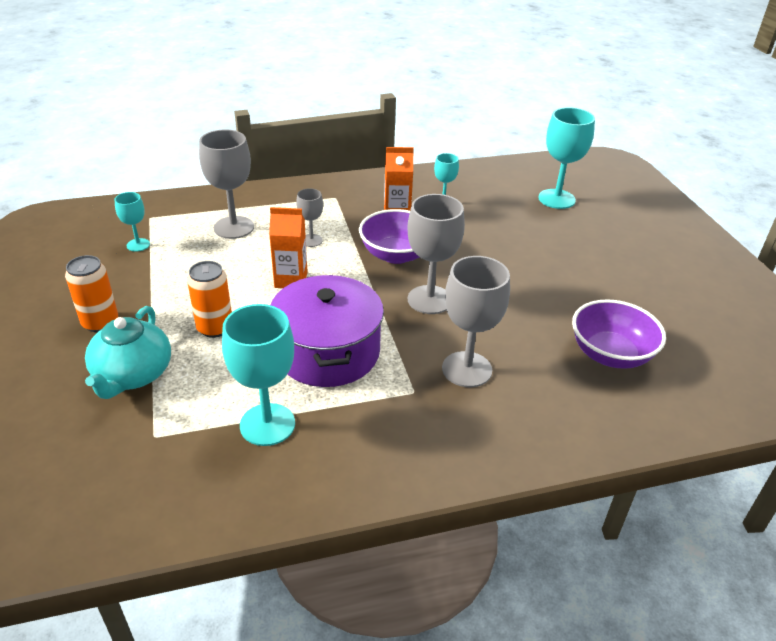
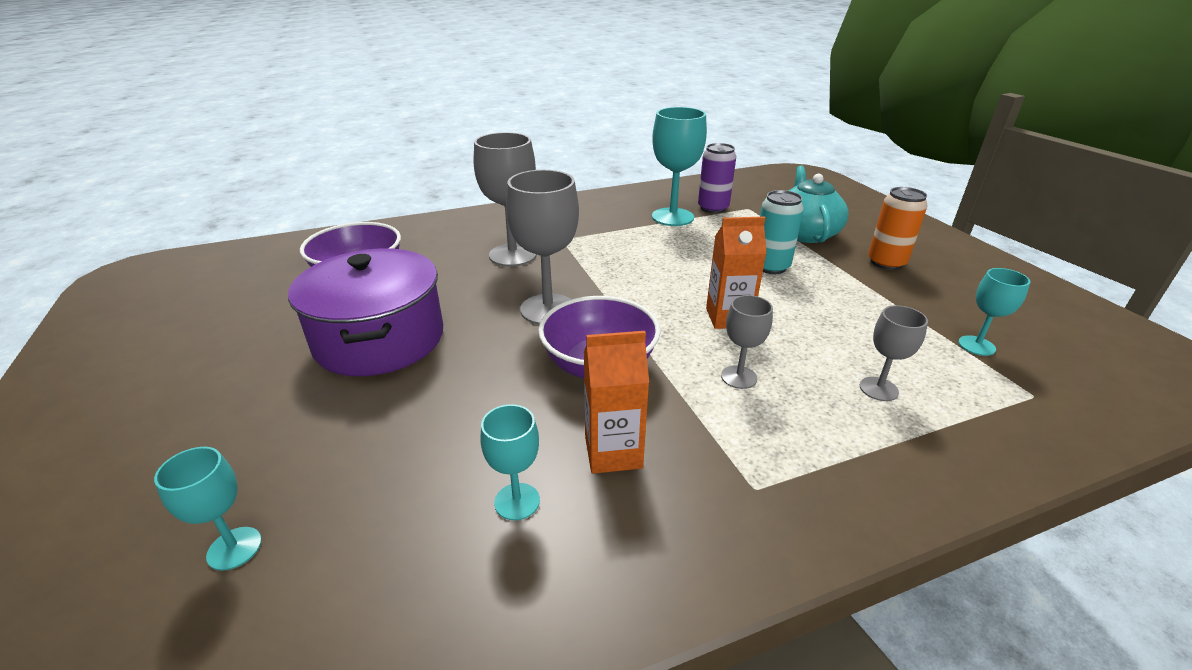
camera: 175 degrees right, 5 degrees down
orange can [187,261,232,338] -> turquoise can [760,190,804,274]
grey goblet [199,130,254,239] -> grey goblet [860,305,928,401], size x0.54
purple pot [271,275,384,387] -> purple pot moved to [288,248,443,376]
turquoise goblet [538,107,595,209] -> turquoise goblet [154,447,262,571], size x0.54
none -> purple can [698,143,736,214]

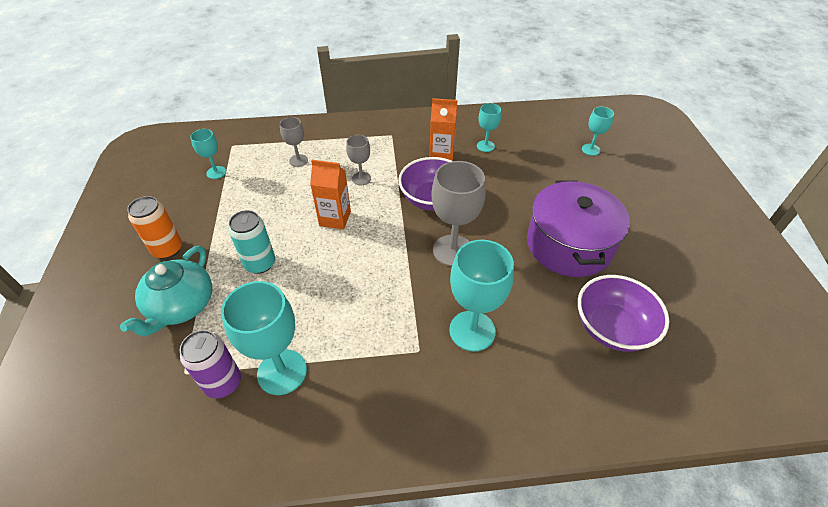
camera: 165 degrees left, 15 degrees up
grey goblet [474,132,537,267] -> turquoise goblet [449,240,514,352]

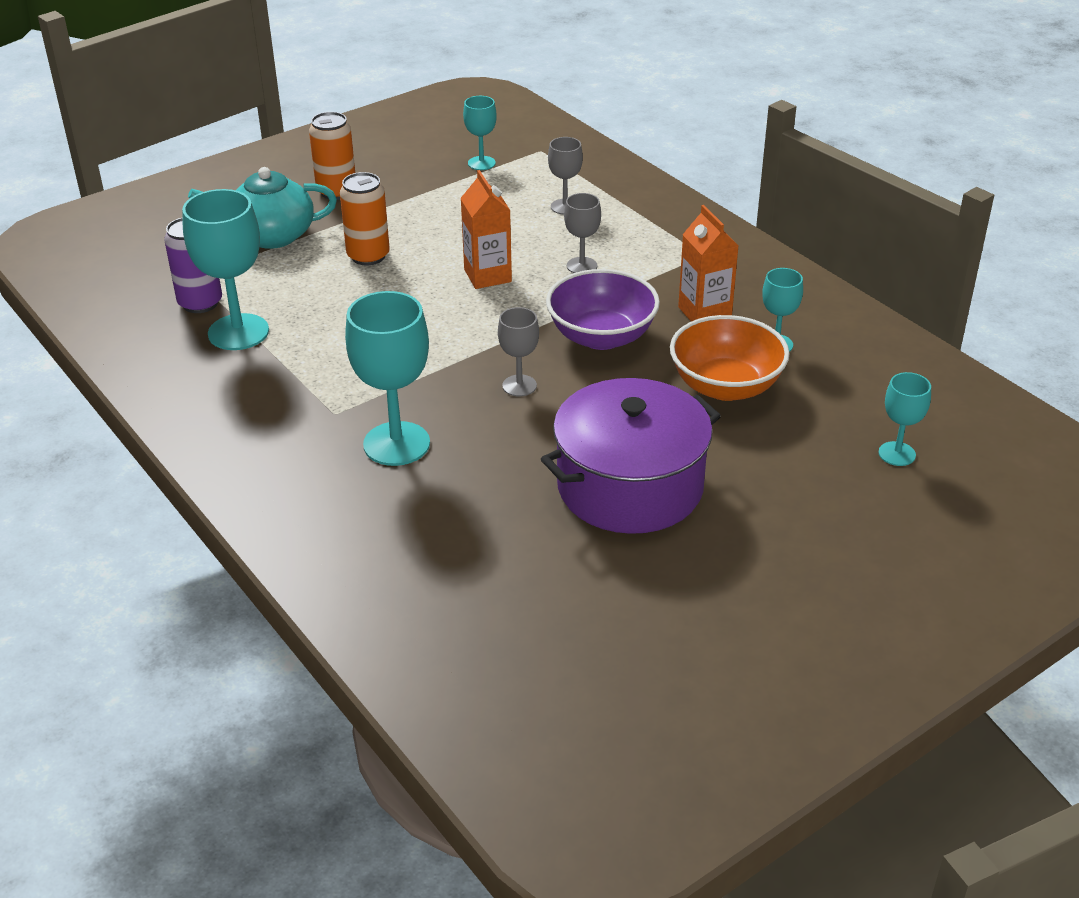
camera: 60 degrees right, 10 degrees down
turquoise can [228,210,275,274] -> orange can [340,172,390,265]
grey goblet [431,161,486,266] -> grey goblet [498,307,539,397], size x0.54
purple bowl [578,275,669,352] -> none
none -> orange bowl [670,315,790,401]

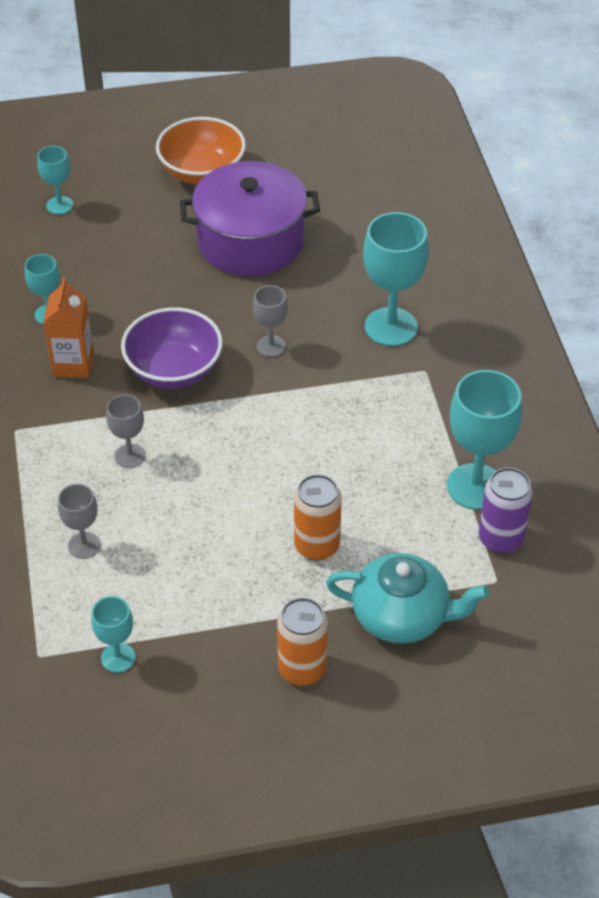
camera: 155 degrees left, 10 degrees up
orange carton [460,170,512,289] -> none
orange bowl [670,315,790,401] -> orange bowl moved to [156,117,246,184]

